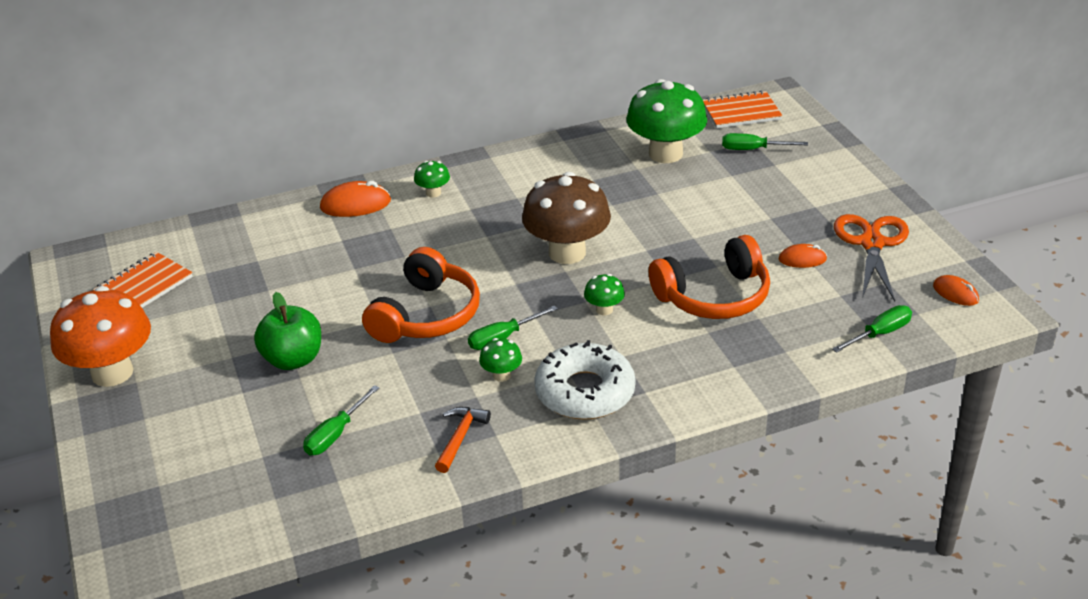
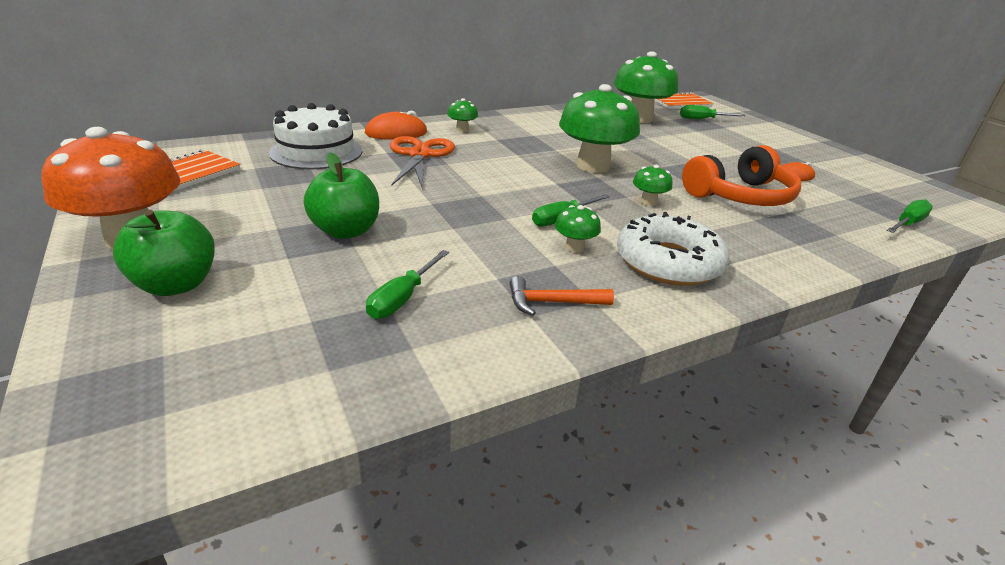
camera: 10 degrees left, 5 degrees down
orange headphones [362,247,480,343] -> none
orange hammer [435,407,491,473] -> orange hammer turned 105 degrees counterclockwise [510,276,614,316]
brown mushroom [522,172,611,264] -> green mushroom [559,84,640,173]
orange scissors [834,214,909,301] -> orange scissors moved to [390,136,455,189]
orange mouse [933,275,979,306] -> none
none -> green apple [113,210,215,296]
none -> white cake [269,103,363,170]

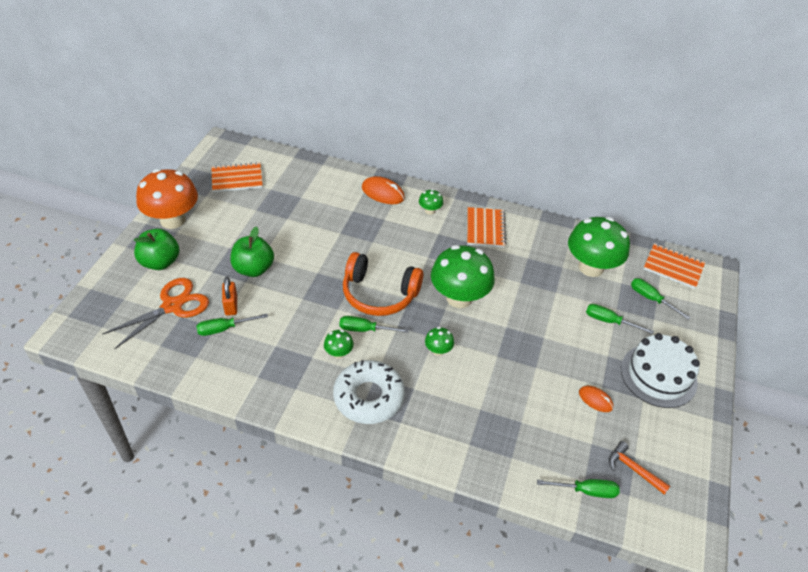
camera: 45 degrees right, 15 degrees up
white cake [269,103,363,170] -> white cake moved to [621,333,700,408]
orange scissors [390,136,455,189] -> orange scissors moved to [102,278,209,350]
orange hammer [510,276,614,316] -> orange hammer moved to [609,441,670,495]
orange headphones [682,145,801,206] -> orange headphones moved to [343,252,423,316]
none -> orange padlock [222,277,237,316]
none -> orange notebook [467,207,506,248]
none -> green screwdriver [586,304,654,334]

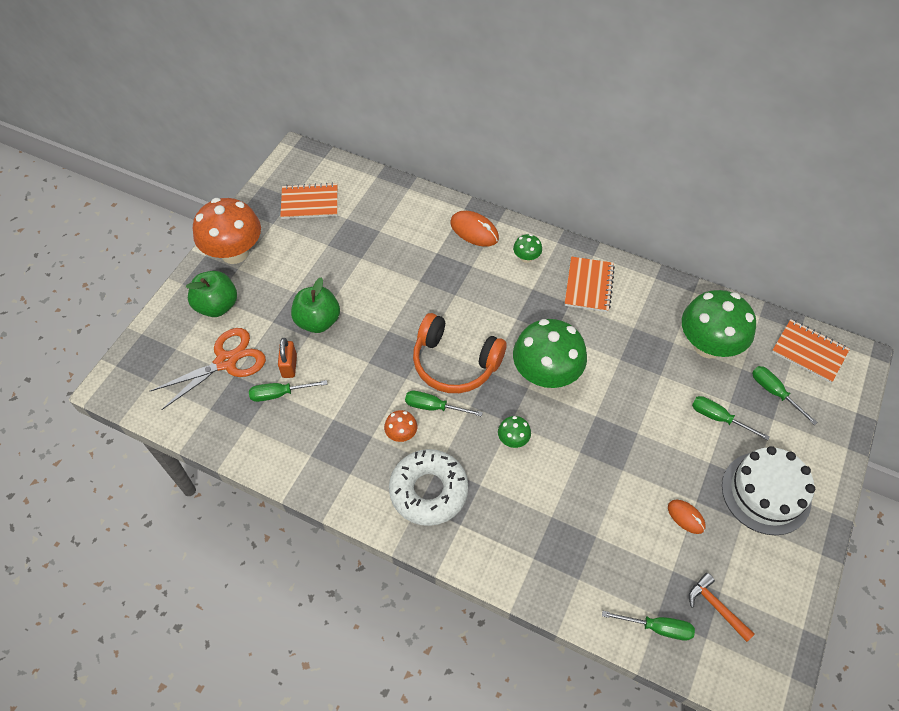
camera: 10 degrees right, 10 degrees up
green mushroom [324,330,354,359] -> orange mushroom [384,410,417,442]

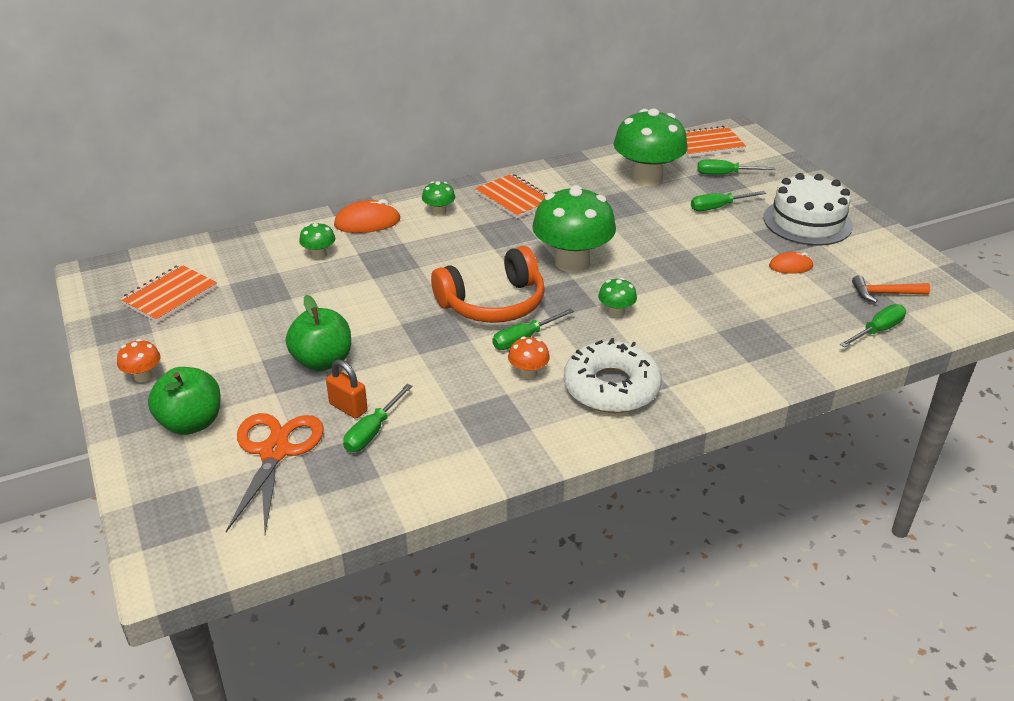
camera: 50 degrees left, 20 degrees down
orange mushroom [193,198,261,264] -> orange mushroom [117,339,161,382], size x0.44
none -> green mushroom [299,222,335,259]

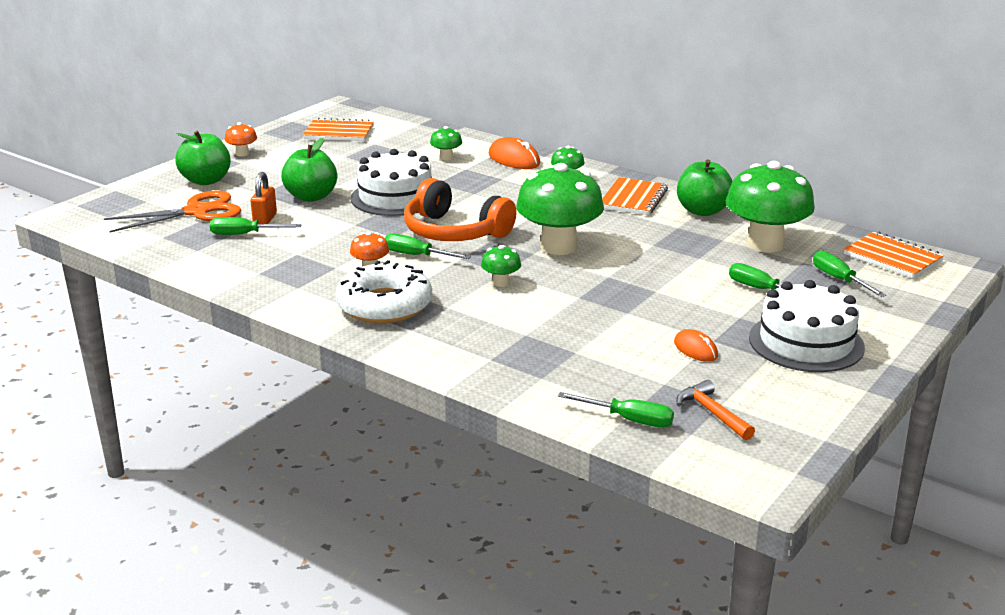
camera: 60 degrees right, 10 degrees down
none -> white cake [351,149,432,216]
none -> green apple [677,159,733,216]

